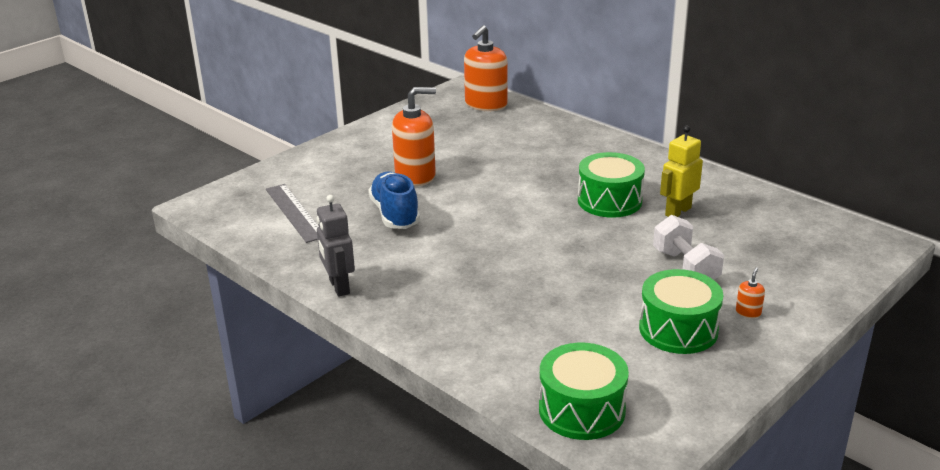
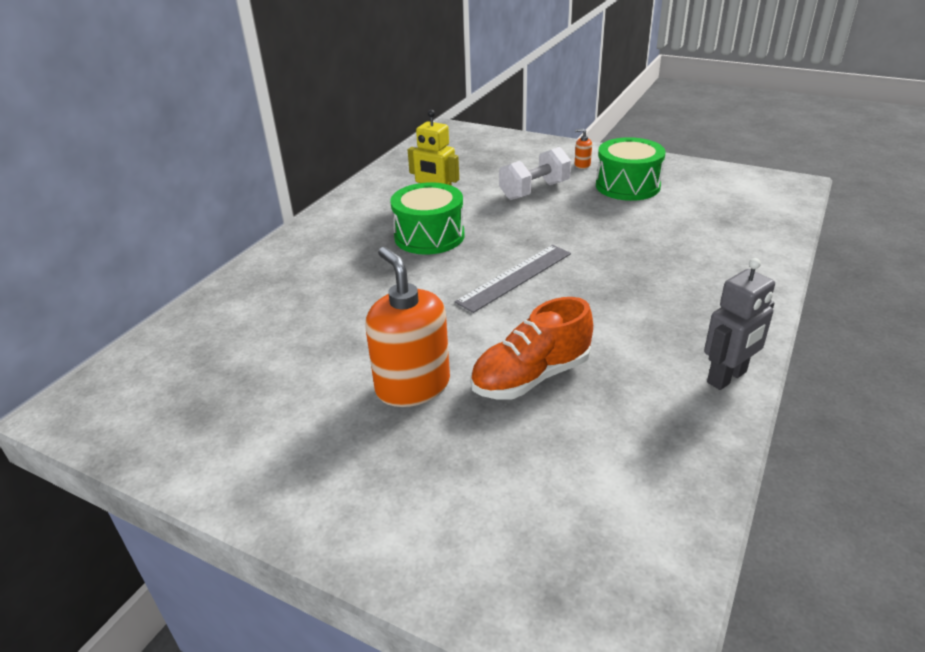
camera: 105 degrees left, 5 degrees up
grey ruler [266,184,319,243] -> grey ruler moved to [455,245,571,313]
blue shoe [368,171,420,229] -> orange shoe [470,297,593,400]
orange soap dispenser [464,25,507,111] -> none
green drum [539,343,629,440] -> none

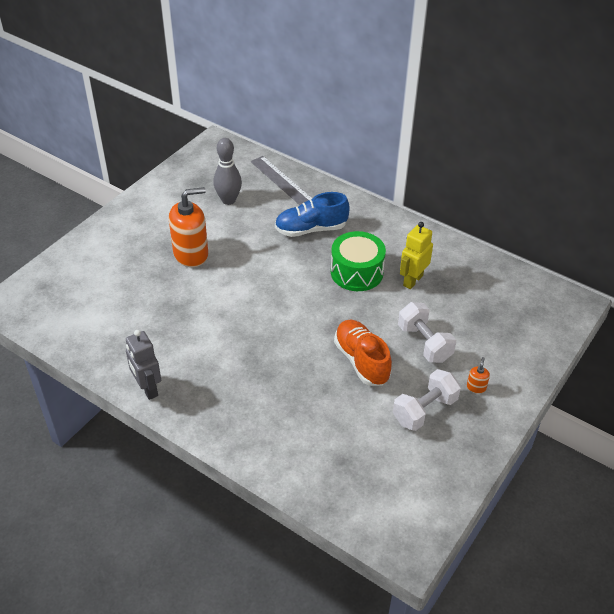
camera: 95 degrees right, 10 degrees up
grey ruler [455,245,571,313] -> grey ruler moved to [251,156,312,205]
orange shoe [470,297,593,400] -> orange shoe moved to [334,320,392,386]
green drum [596,137,666,201] -> white dumbbell [393,369,461,431]
none -> grey bowling pin [213,138,242,205]
none -> blue shoe [275,192,349,237]

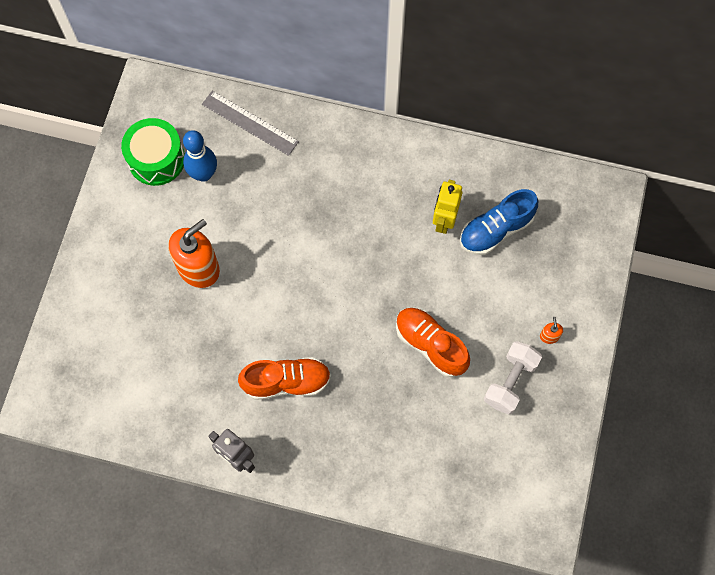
camera: 20 degrees left, 25 degrees up
grey bowling pin [213,138,242,205] -> blue bowling pin [183,130,217,182]
blue shoe [275,192,349,237] -> blue shoe moved to [460,189,538,255]
green drum [331,231,386,291] -> green drum moved to [121,118,185,186]
white dumbbell [398,302,456,363] -> none
none -> orange shoe [238,357,331,400]

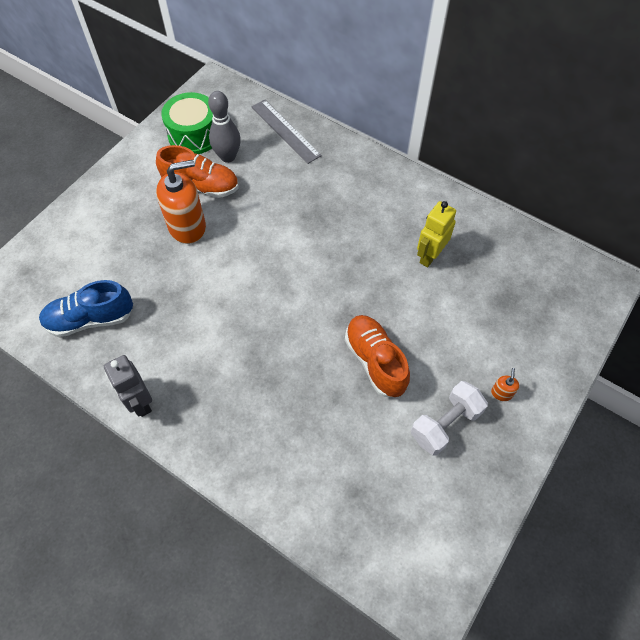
camera: 20 degrees right, 10 degrees down
blue bowling pin [183,130,217,182] -> grey bowling pin [208,91,241,163]
orange shoe [238,357,331,400] -> orange shoe moved to [156,145,238,198]
blue shoe [460,189,538,255] -> blue shoe moved to [39,280,133,337]

